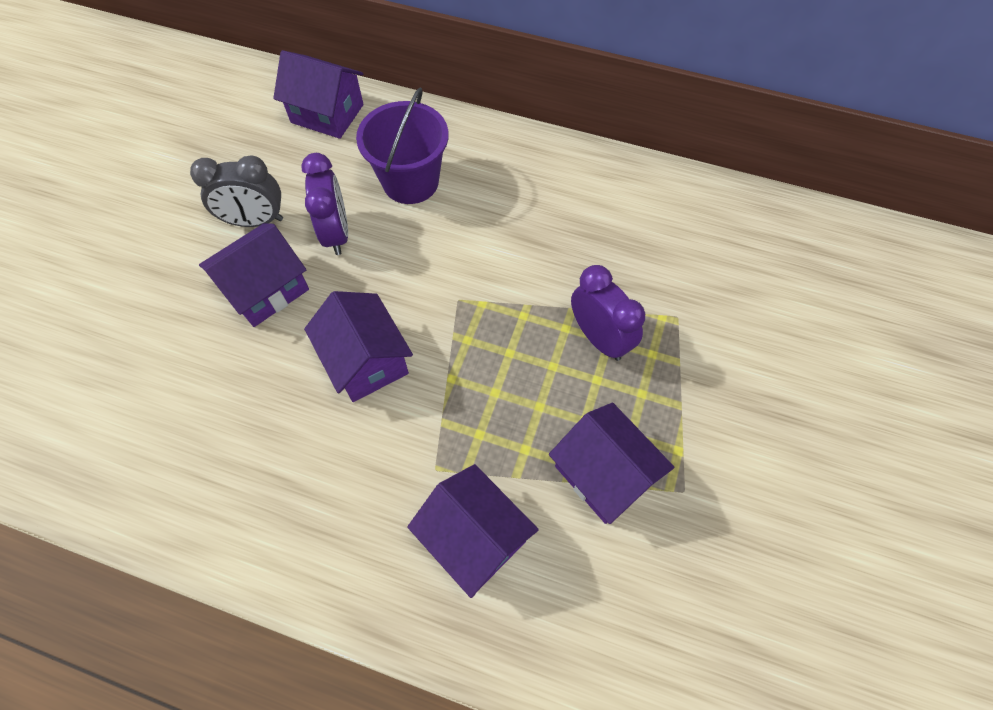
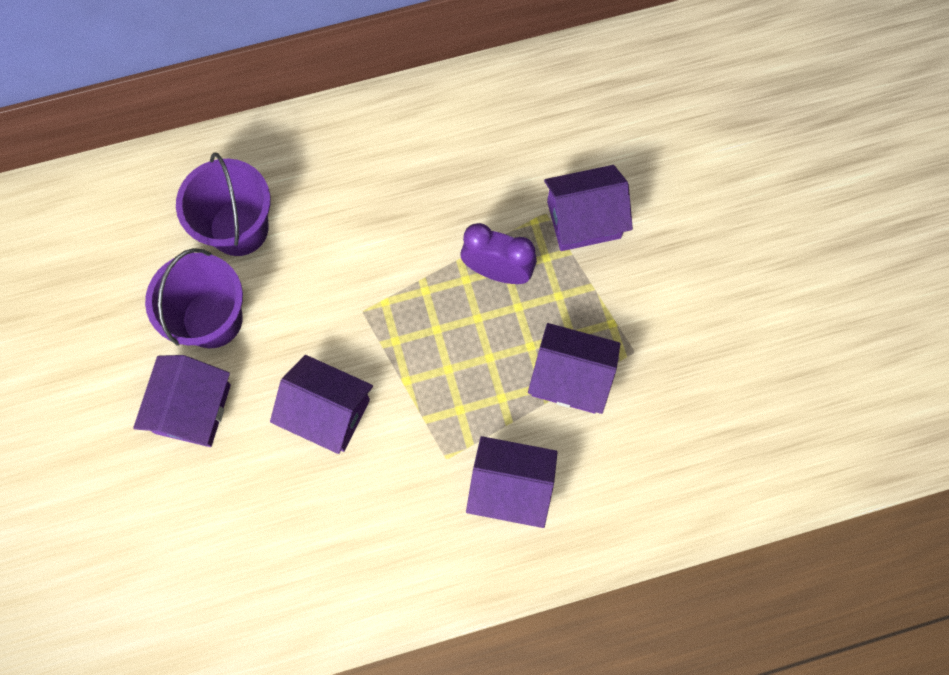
camera: 35 degrees left, 10 degrees up
grey clock [190,155,283,227] -> none
purple house [273,50,364,139] -> purple house moved to [544,165,633,251]
purple clock [301,153,348,255] -> purple bucket [145,248,243,348]

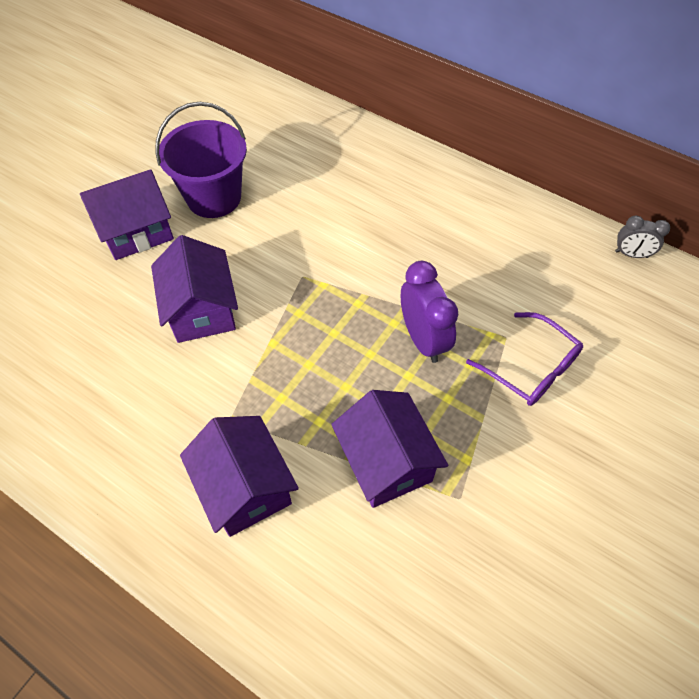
camera: 50 degrees right, 15 degrees down
purple bucket [176,152,271,256] -> none
purple house [544,165,633,251] -> purple glasses [466,312,583,406]
none -> grey clock [615,216,670,258]

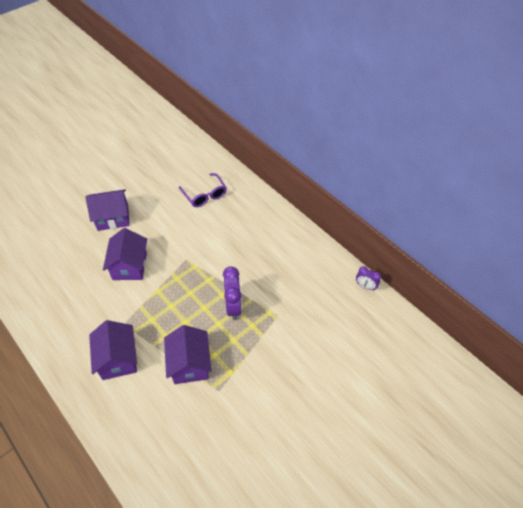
camera: 15 degrees right, 5 degrees down
purple bucket [155,102,247,218] -> none
purple glasses [466,312,583,406] -> purple glasses moved to [179,173,227,207]
grey clock [615,216,670,258] -> purple clock [356,266,381,290]

